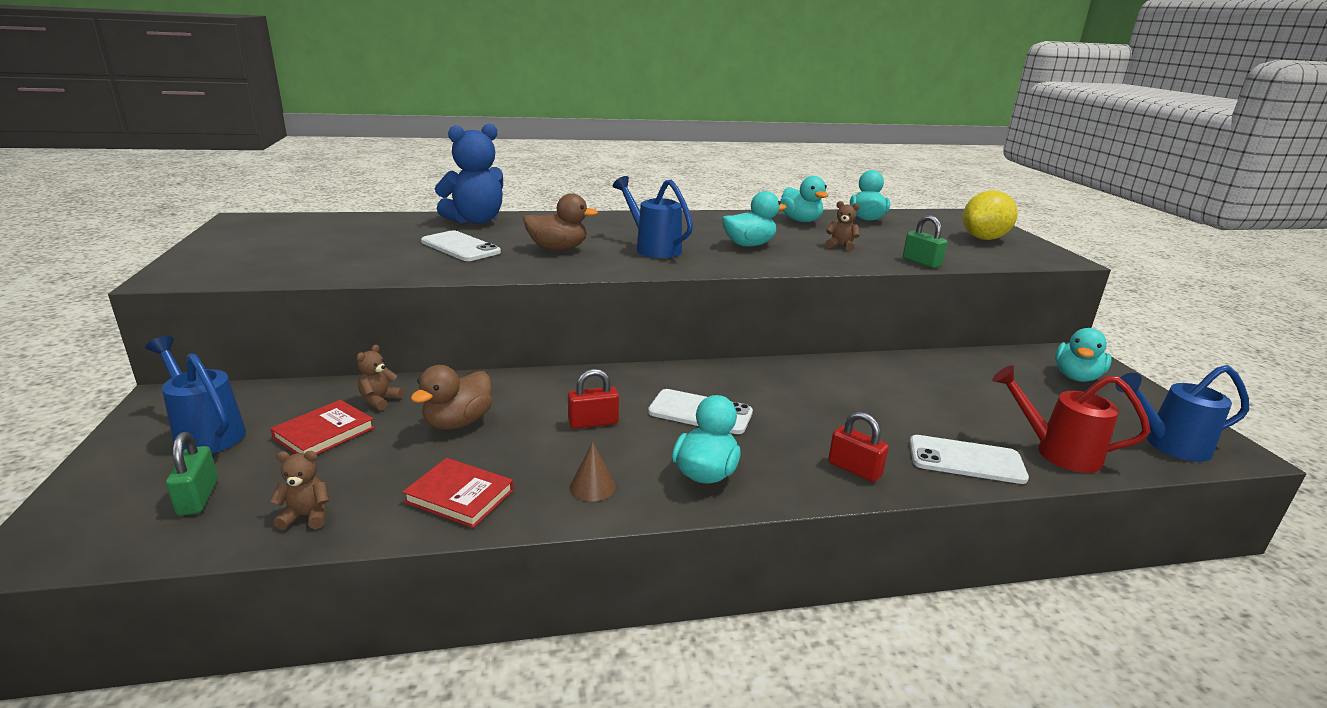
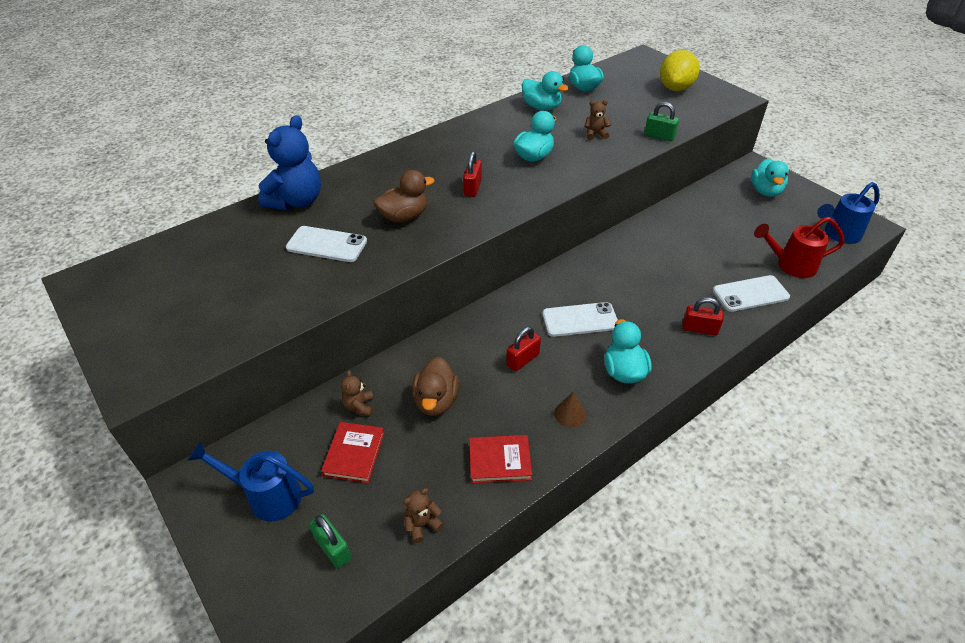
camera: 25 degrees left, 20 degrees up
blue watering can [613,176,693,258] -> red padlock [463,151,482,197]

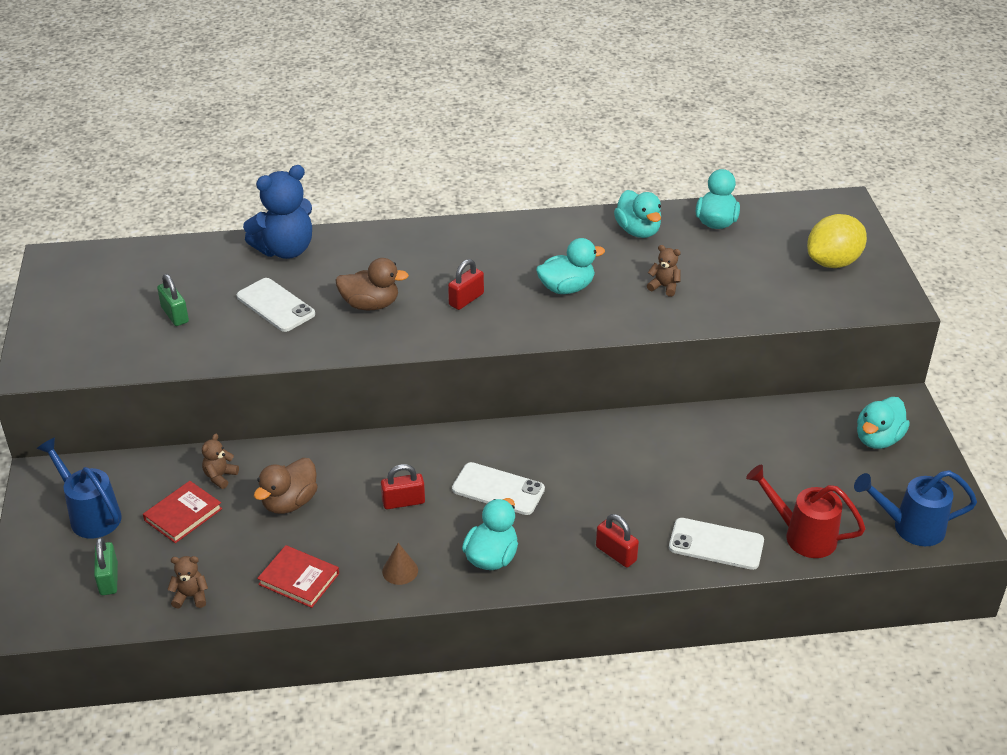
camera: 30 degrees right, 5 degrees down
green padlock [645,102,679,141] -> green padlock moved to [157,274,189,326]

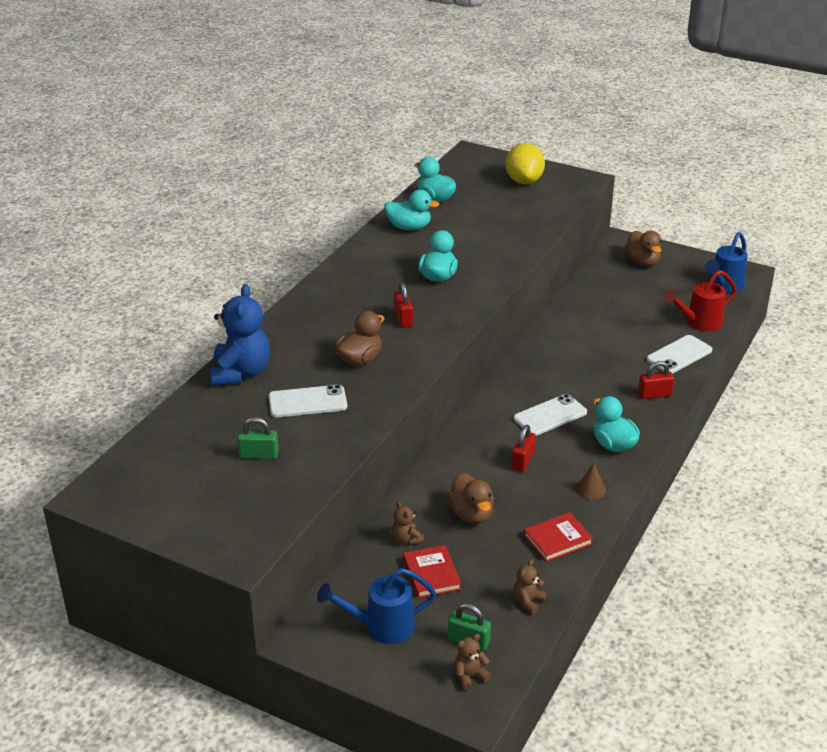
camera: 55 degrees left, 5 degrees down
brown teddy bear [647,245,681,297] -> brown teddy bear moved to [455,634,491,690]
turquoise duck [857,397,910,449] -> brown duck [625,231,662,267]

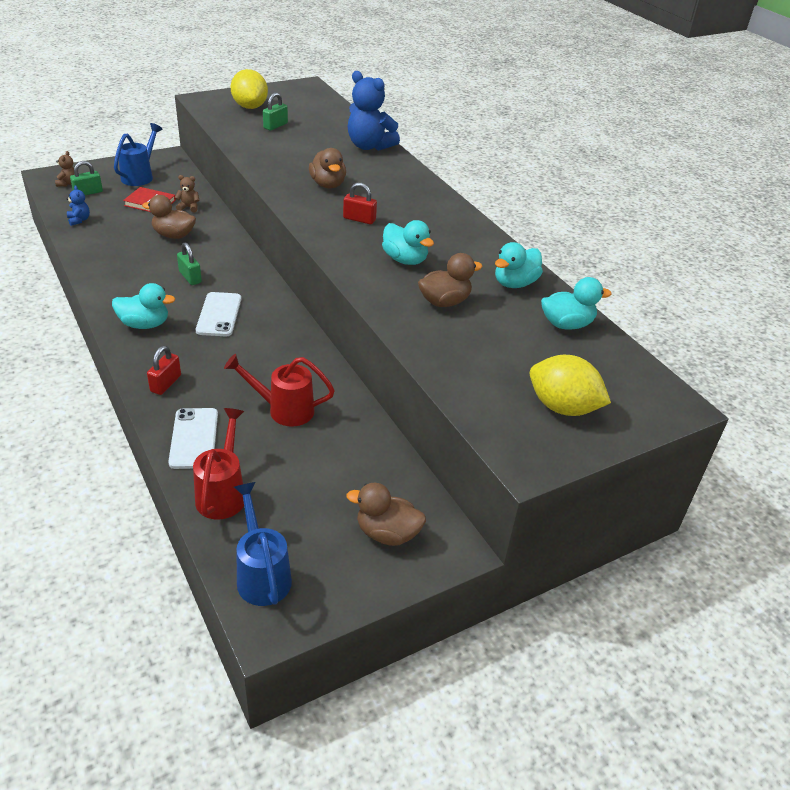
camera: 120 degrees right, 5 degrees up
white phone [268,384,347,417] -> none
red padlock [512,425,536,472] -> green padlock [177,242,202,285]
brown teddy bear [513,559,547,614] -> blue teddy bear [67,185,90,226]
red book [524,512,593,562] -> none
brown cone [576,463,606,499] -> none
none -> red watering can [224,354,335,427]
none -> yellow lemon [231,69,268,109]
none -> brown duck [418,253,483,307]

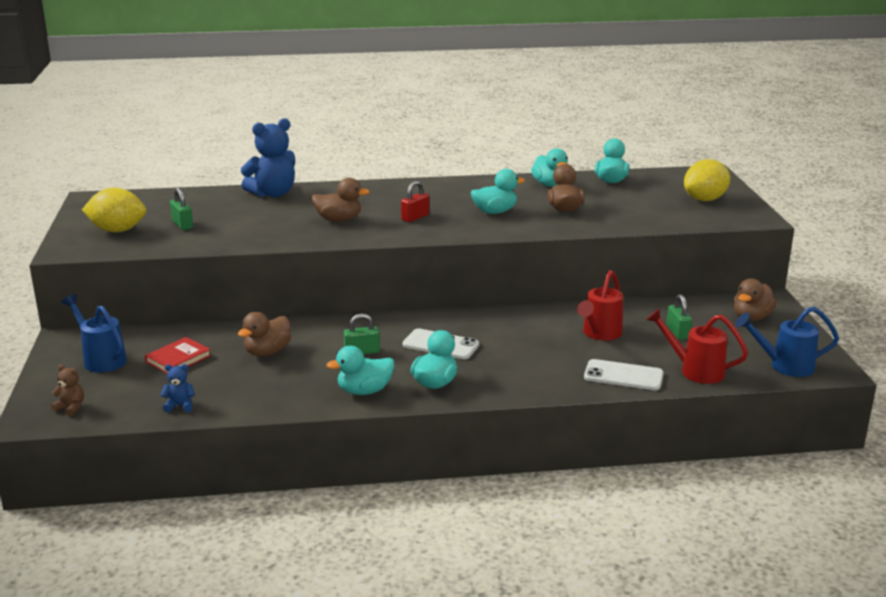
camera: 65 degrees left, 15 degrees down
green padlock [70,161,103,195] -> green padlock moved to [666,294,692,340]
red padlock [147,346,181,395] -> none
brown teddy bear [175,175,200,213] -> none
none -> turquoise duck [326,346,395,395]

